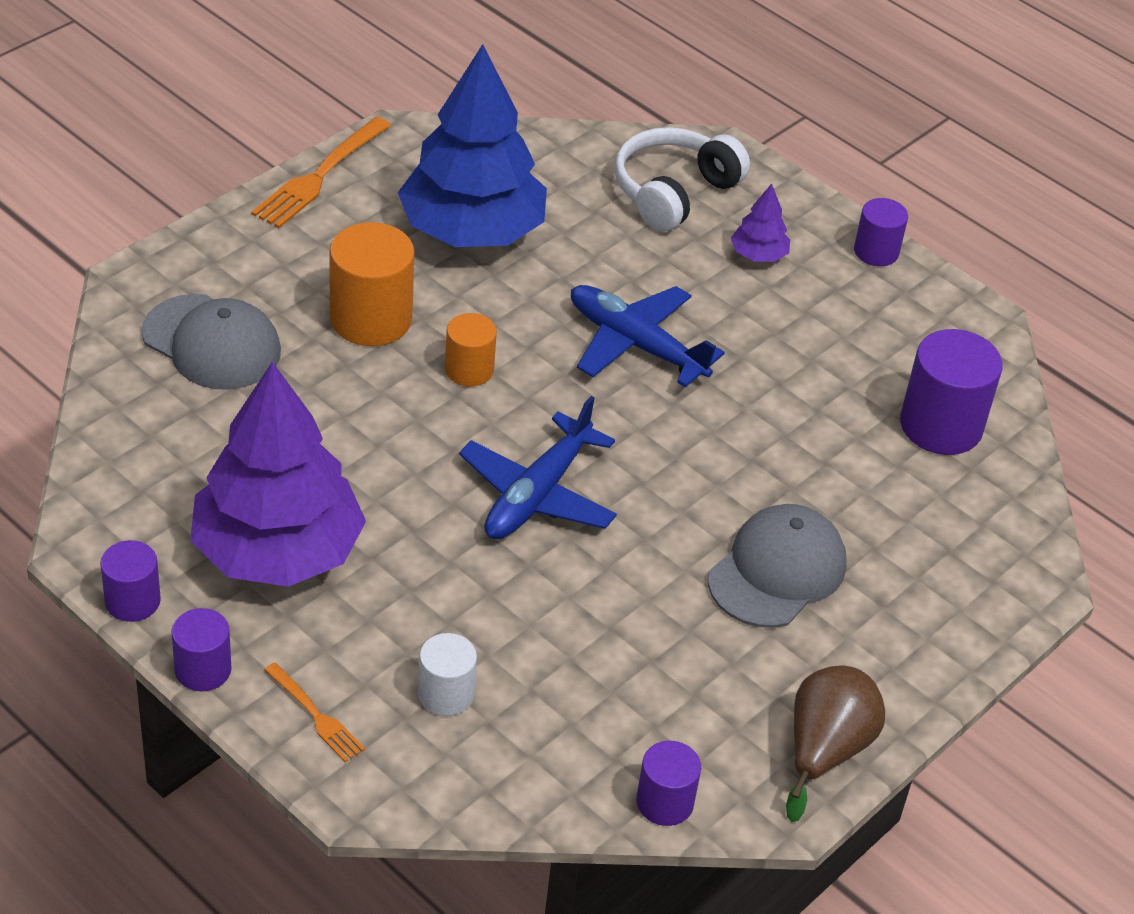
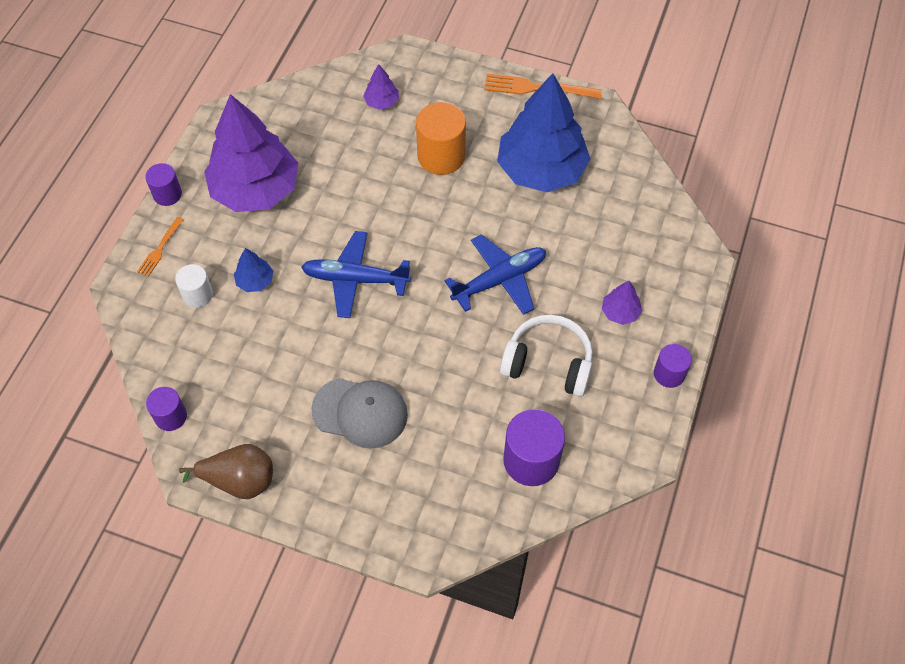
camera: 70 degrees right, 15 degrees up
purple cylinder [100,540,161,622] -> none
grey cap [142,294,281,390] -> purple tree [363,64,399,110]
orange cylinder [445,313,497,386] -> none
blue plane [571,285,725,387] -> blue plane turned 45 degrees clockwise [445,234,546,315]
white headphones [615,127,750,232] -> white headphones moved to [500,315,593,397]
none -> blue tree [234,248,273,292]

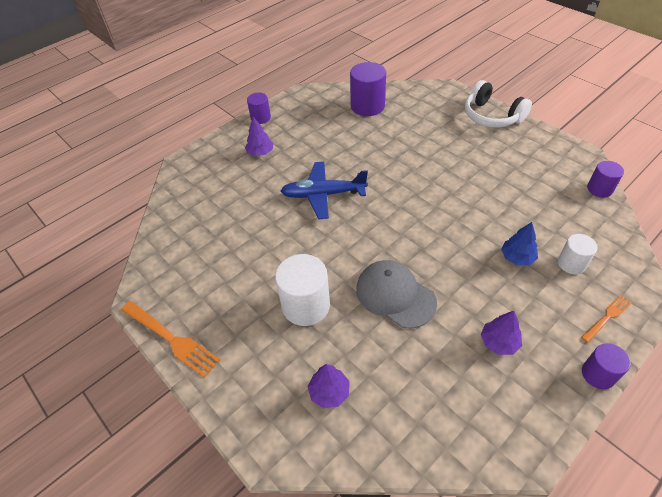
camera: 150 degrees left, 10 degrees down
brown pear [179,444,273,499] -> none
purple tree [204,94,298,212] -> purple tree [481,311,522,355], size x0.41
blue plane [301,231,411,318] -> none
grey cap [311,378,408,449] -> grey cap moved to [356,260,437,329]
orange cylinder [416,102,466,175] -> white cylinder [275,254,330,326]
blue tree [497,73,591,192] -> none
white headphones [500,315,593,397] -> white headphones moved to [465,80,532,128]

